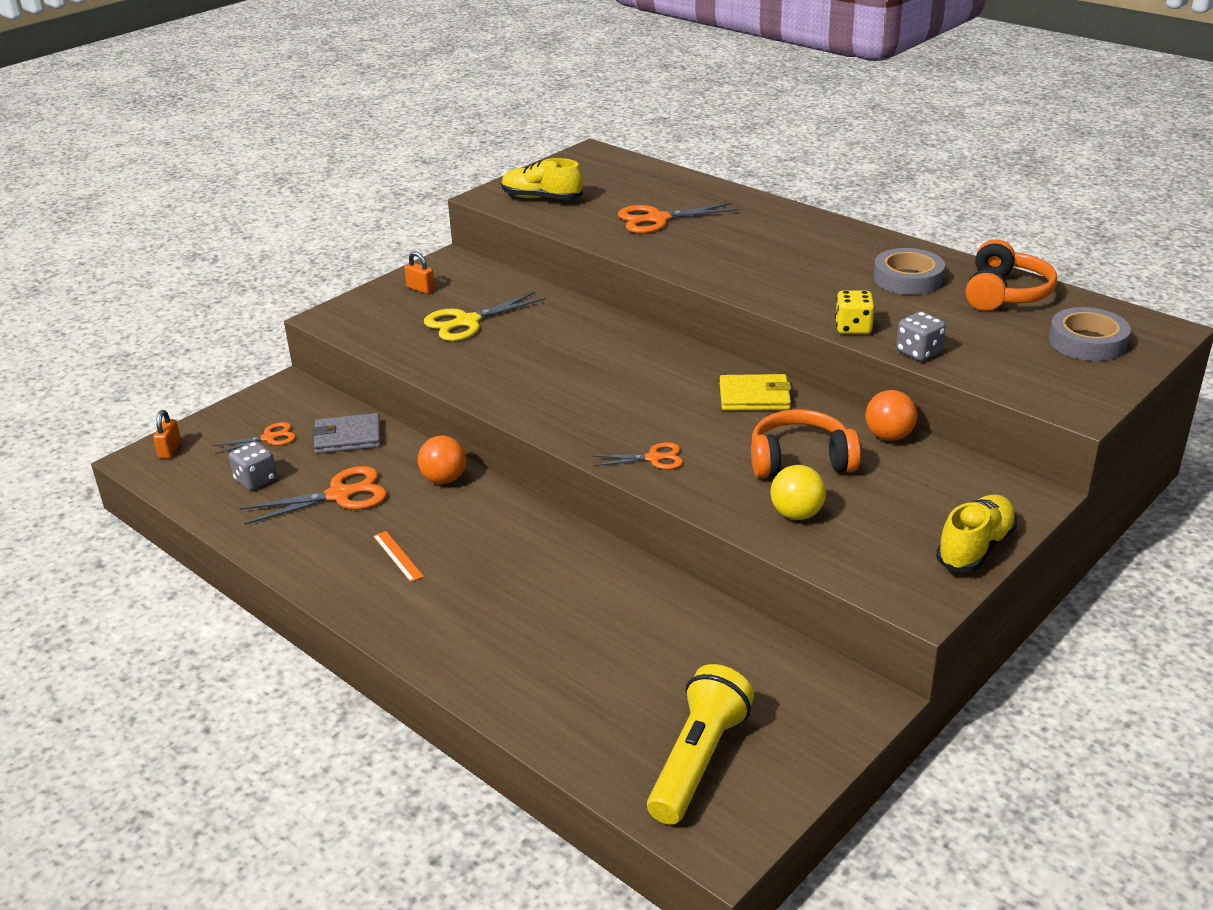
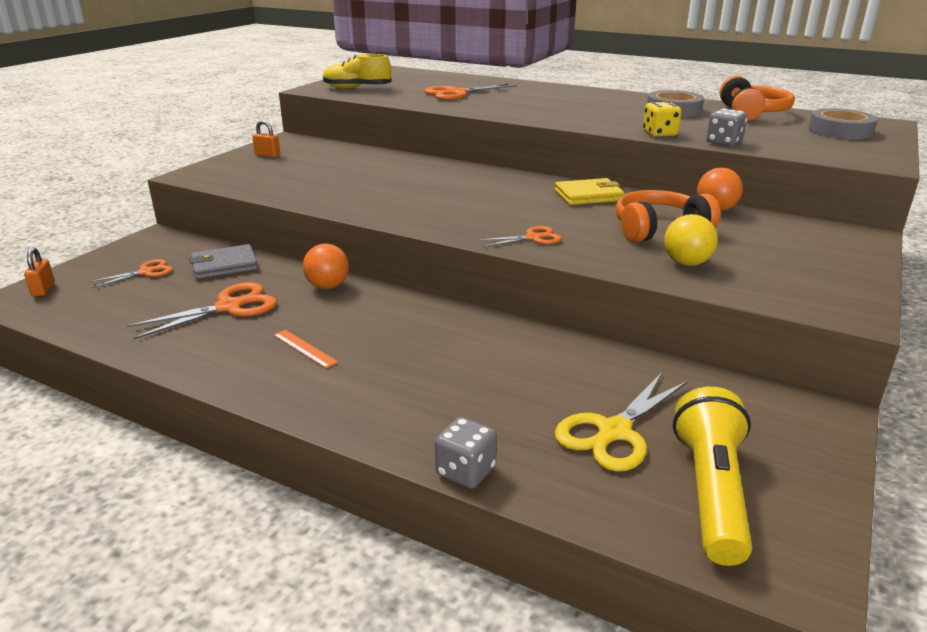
camera: 15 degrees left, 5 degrees down
grey dice [229,441,277,490] -> grey dice moved to [435,417,497,489]
yellow scissors [424,292,546,341] -> yellow scissors moved to [555,373,688,472]
yellow shoe [936,495,1017,572] -> none

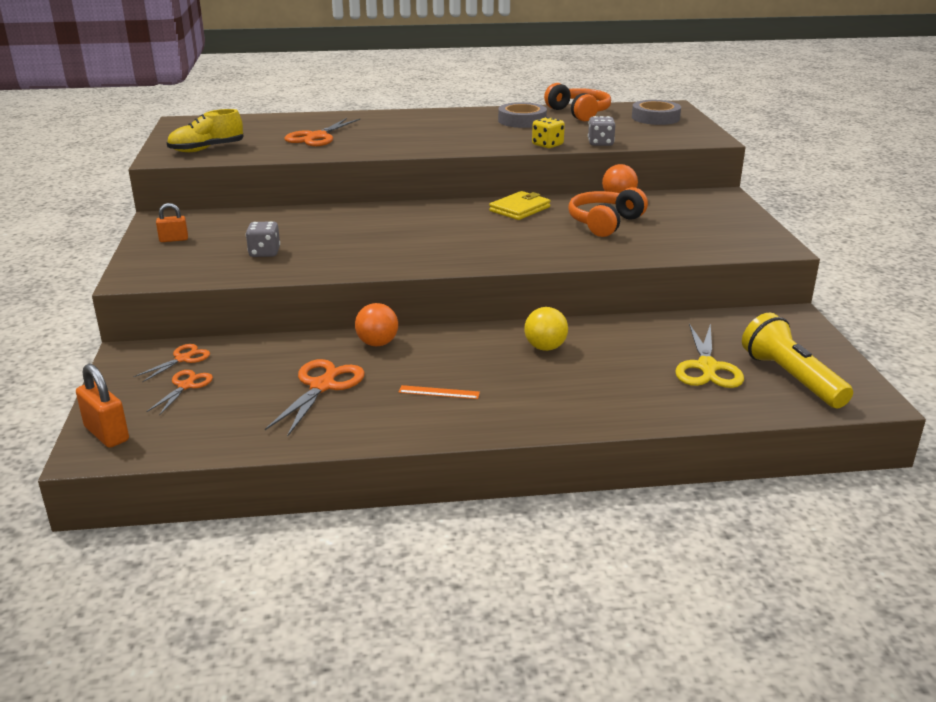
camera: 35 degrees left, 0 degrees up
orange padlock [24,247,55,296] -> orange padlock [76,364,129,448], size x1.58
grey wallet [189,244,258,279] -> none
grey dice [435,417,497,489] -> grey dice moved to [246,221,280,257]
orange scissors [478,226,562,247] -> orange scissors moved to [133,344,210,382]
yellow ball [664,214,718,266] -> yellow ball moved to [524,307,568,351]

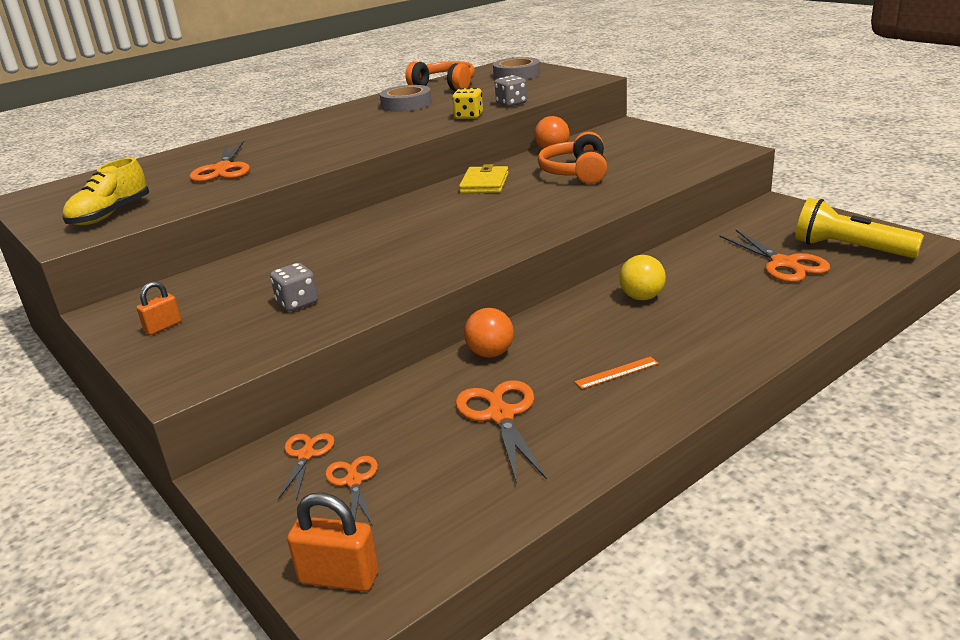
camera: 30 degrees left, 0 degrees up
yellow scissors [675,323,744,388] -> orange scissors [719,229,830,282]

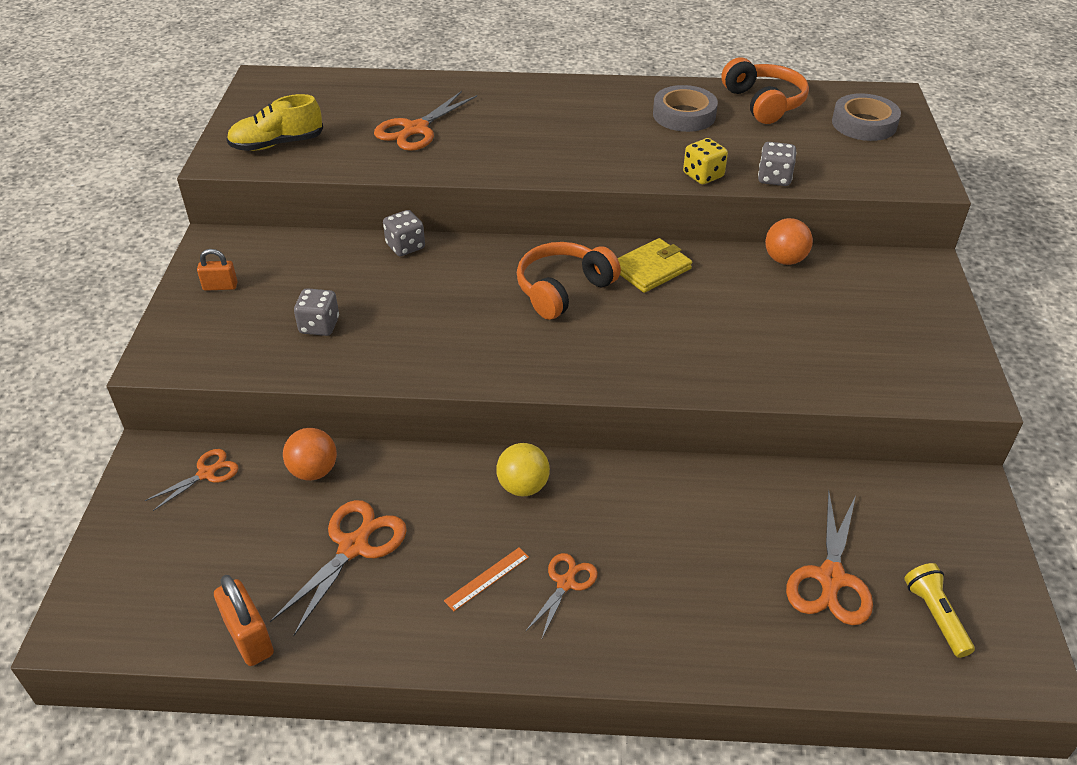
camera: 40 degrees right, 15 degrees up
orange padlock [287,492,379,592] -> orange padlock moved to [214,575,274,666]
orange scissors [325,456,378,526] -> orange scissors moved to [526,553,598,638]
orange ball [464,308,514,358] -> orange ball moved to [283,428,337,480]
orange headphones [538,132,607,184] -> orange headphones moved to [517,242,621,320]
orange ruler [575,357,659,389] -> orange ruler turned 60 degrees counterclockwise [444,548,529,611]
yellow ball [619,255,666,300] -> yellow ball moved to [496,443,550,497]
yellow flashlight [795,198,924,258] -> yellow flashlight [904,563,975,658], size x0.58
none -> grey dice [383,210,425,256]

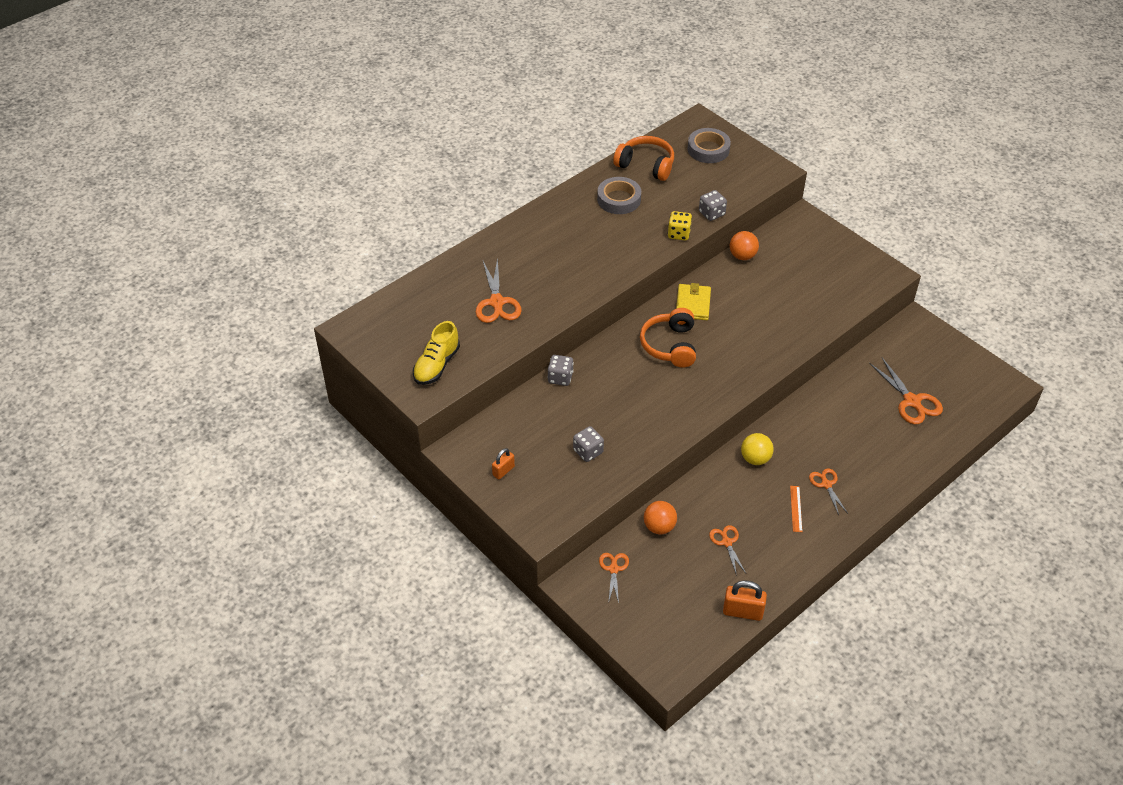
camera: 45 degrees left, 5 degrees up
orange scissors [270,500,407,636] -> orange scissors [709,525,746,576], size x0.60
yellow flashlight [904,563,975,658] -> none

